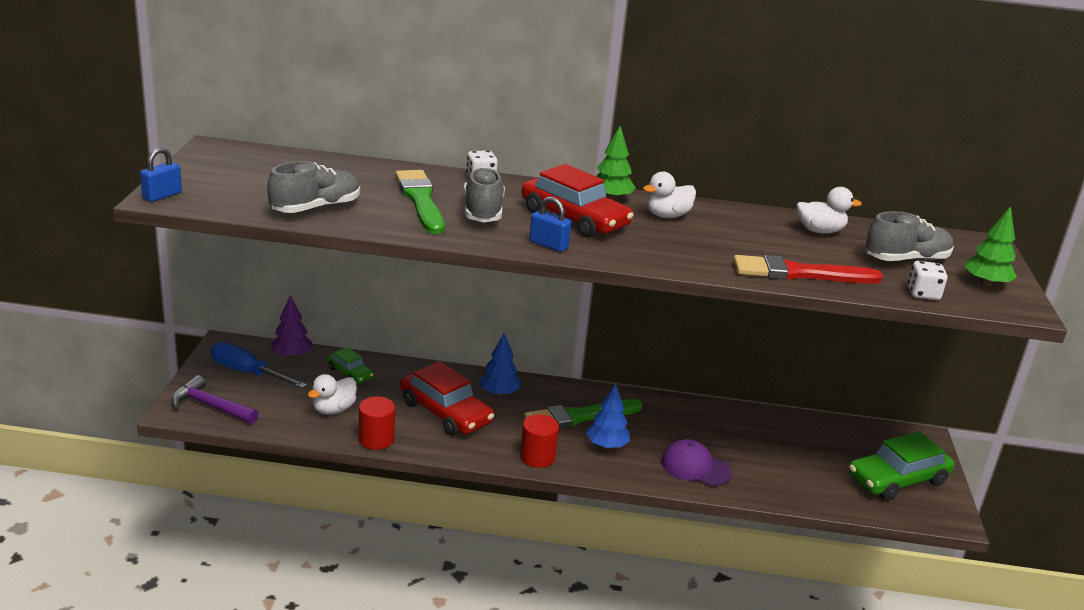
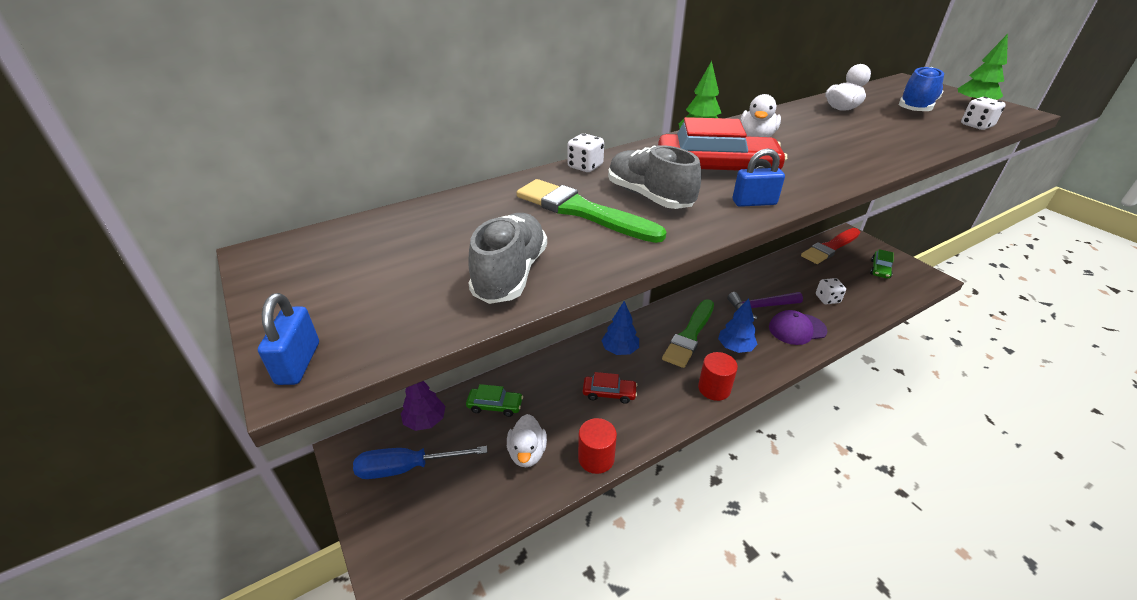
camera: 35 degrees left, 10 degrees up
purple hammer [171,375,258,424] -> purple hammer moved to [727,292,803,320]
red car [400,361,494,436] -> red car [583,372,637,404], size x0.53
red brush [733,255,883,284] -> red brush moved to [801,228,860,264]
green car [849,431,955,501] -> green car [870,249,894,279], size x0.53
grey shoe [865,211,954,262] -> blue shoe [899,67,944,111]
none -> white dice [816,278,846,304]

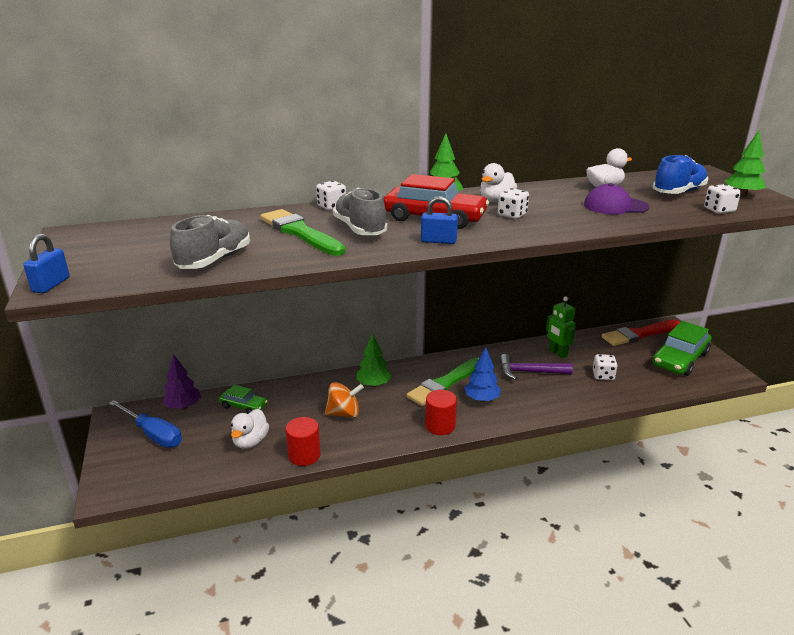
camera: 15 degrees right, 10 degrees down
blue screwdriver [353,446,487,479] -> blue screwdriver turned 150 degrees counterclockwise [109,400,182,448]
red car [583,372,637,404] -> orange spinning top [325,382,364,418]
blue tree [601,301,639,355] -> green tree [356,334,391,387]
purple cap [769,310,827,345] -> purple cap moved to [584,183,650,214]
green car [870,249,894,279] -> green car [652,321,711,376], size x1.87
none -> white dice [498,188,529,219]
none -> green robot [546,297,576,358]

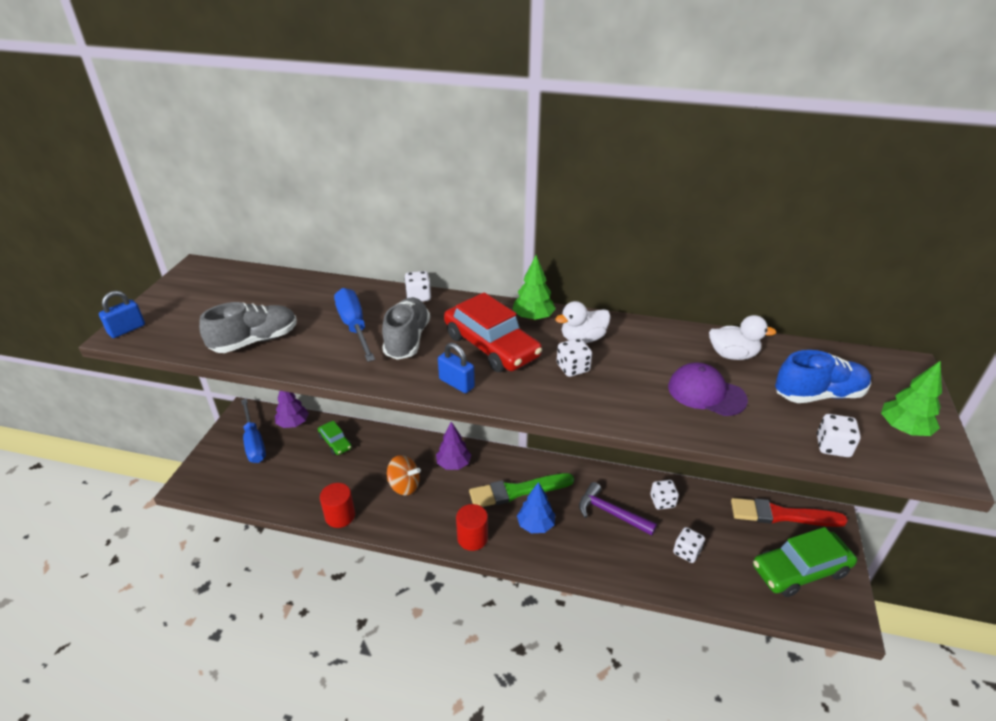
camera: 30 degrees right, 10 degrees up
white duck [231,409,269,449] -> none
green brush [260,209,346,256] -> blue screwdriver [334,288,375,362]
green tree [356,334,391,387] -> purple tree [436,422,471,470]
green robot [546,297,576,358] -> white dice [650,480,679,510]

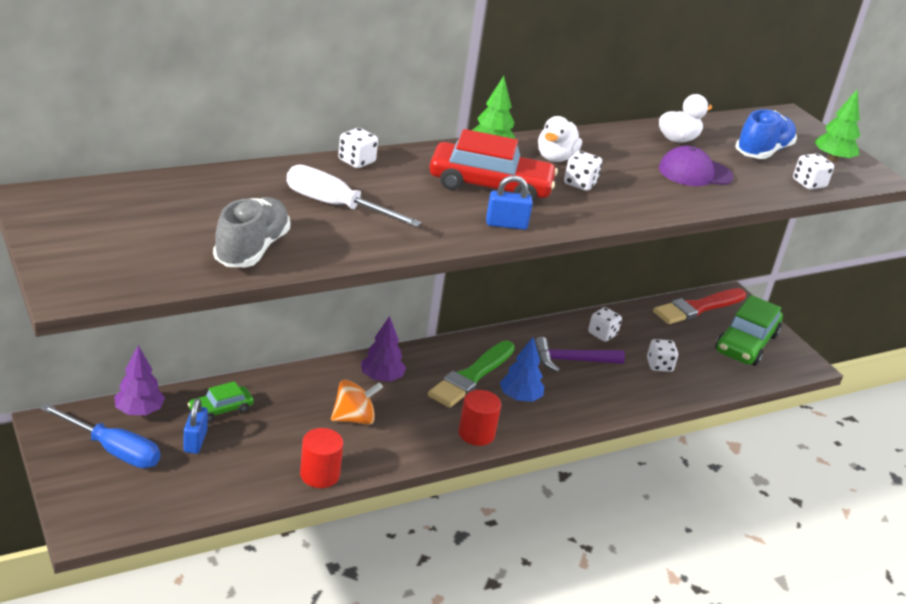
camera: 45 degrees left, 5 degrees down
blue padlock [99,291,145,338] -> blue padlock moved to [184,398,208,454]
green car [318,421,352,455] -> green car turned 135 degrees clockwise [188,381,254,422]
blue screwdriver [334,288,375,362] -> white screwdriver [287,165,421,227]
grey shoe [382,297,430,360] -> none

